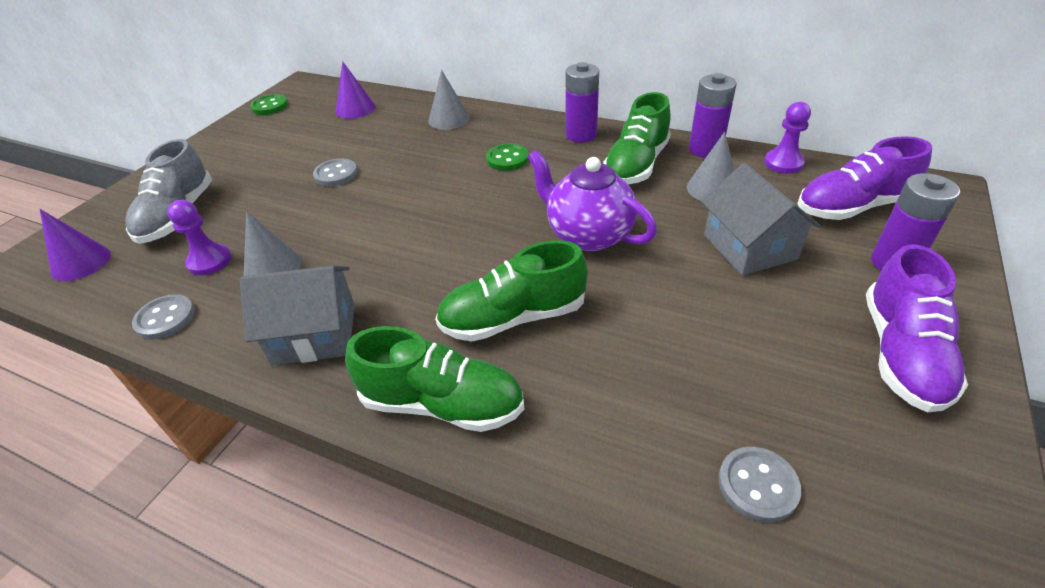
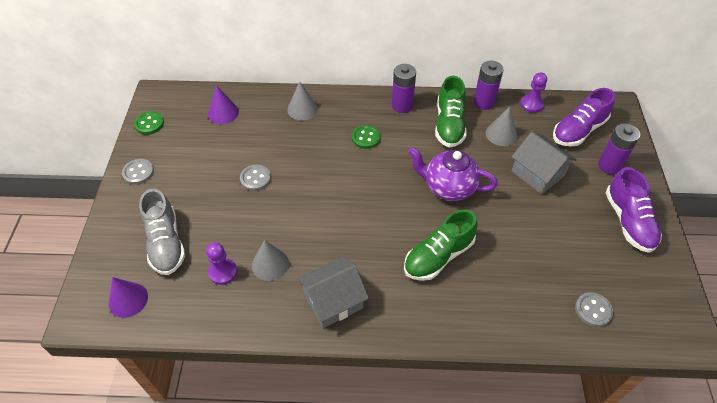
camera: 25 degrees left, 10 degrees up
grey button [132,294,195,340] -> grey button moved to [122,159,154,185]
green shoe [345,326,524,432] -> none

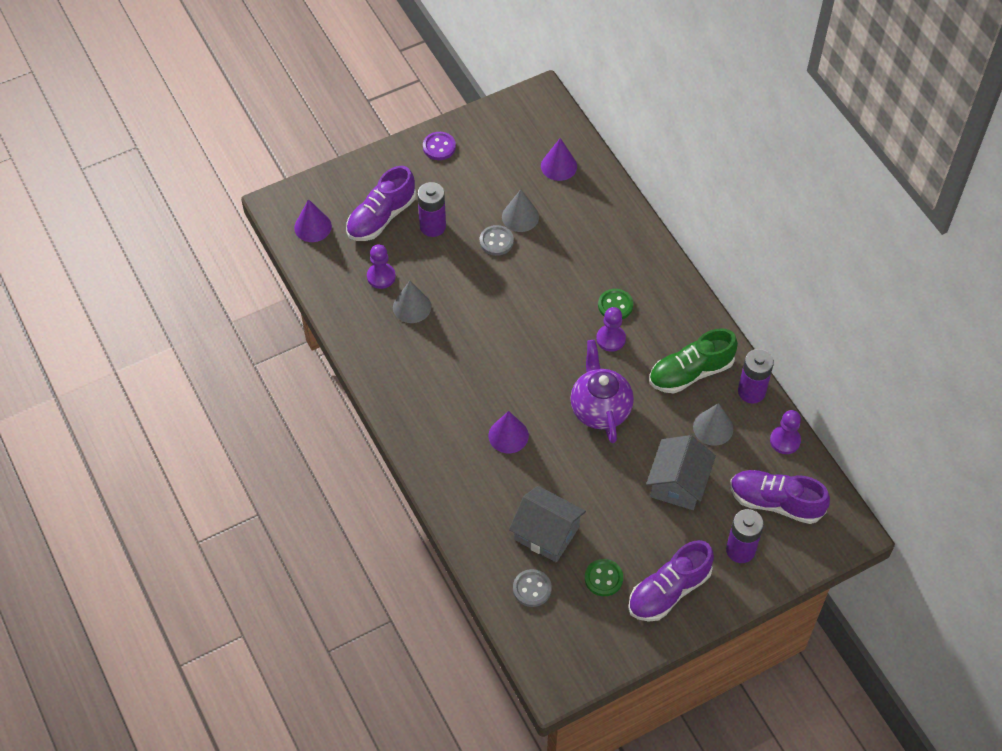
camera: 60 degrees right, 5 degrees up
grey button [122,159,154,185] -> purple button [423,132,456,160]
green button [134,111,164,135] -> green button moved to [585,559,623,596]
grey shoe [139,189,185,275] -> purple shoe [346,166,416,241]
grey cone [287,81,318,120] -> grey cone moved to [502,189,539,232]
grey house [297,257,369,328] -> grey house moved to [509,486,586,563]
purple battery [392,64,416,113] -> purple battery moved to [417,182,446,237]
green shoe [404,209,478,281] -> purple cone [489,411,529,453]
none -> purple pawn [596,307,626,352]

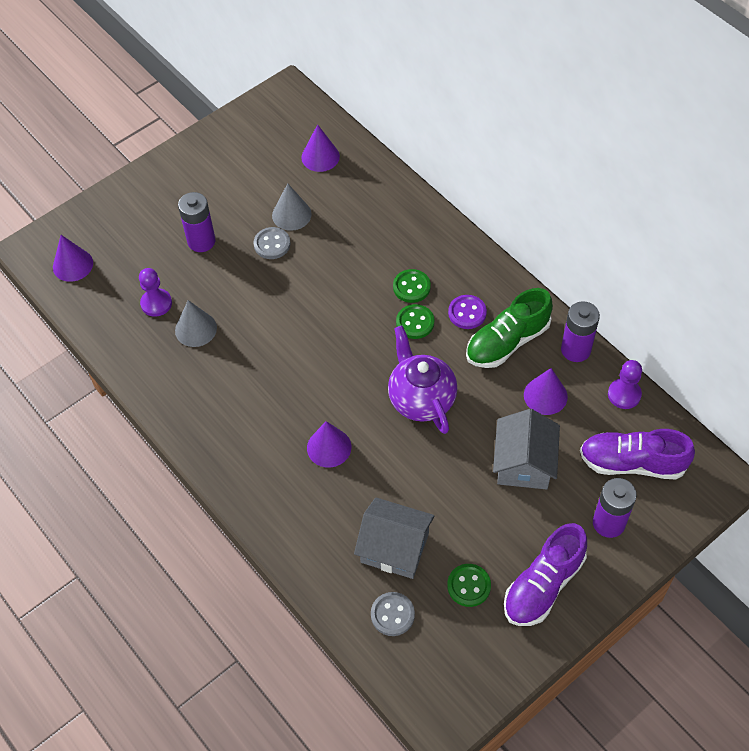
camera: 10 degrees left, 0 degrees up
purple shoe [346,166,416,241] -> none
purple button [423,132,456,160] -> purple button moved to [448,295,487,329]
purple pawn [596,307,626,352] -> green button [396,304,434,339]
grey cone [693,403,733,446] -> purple cone [524,368,568,415]

